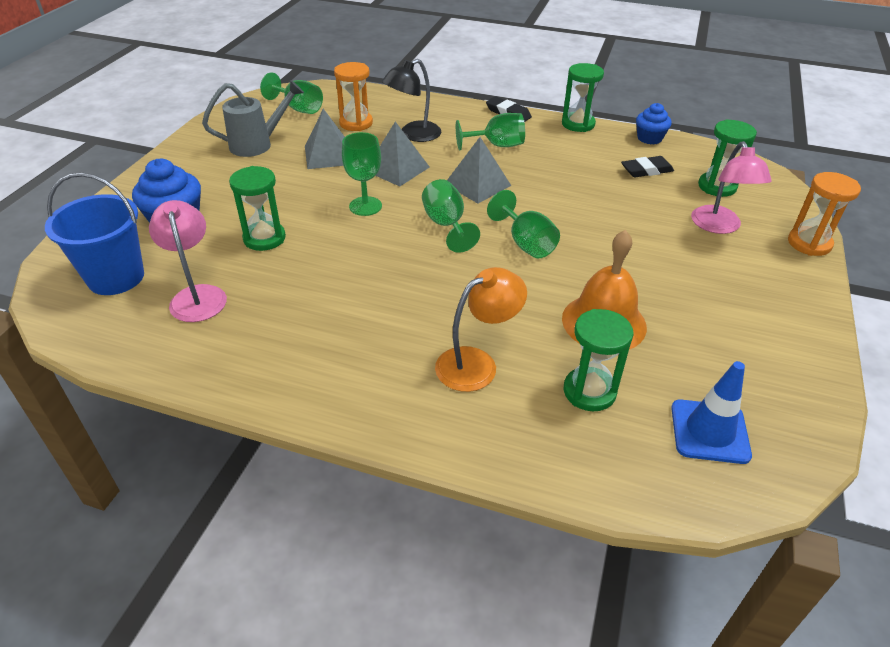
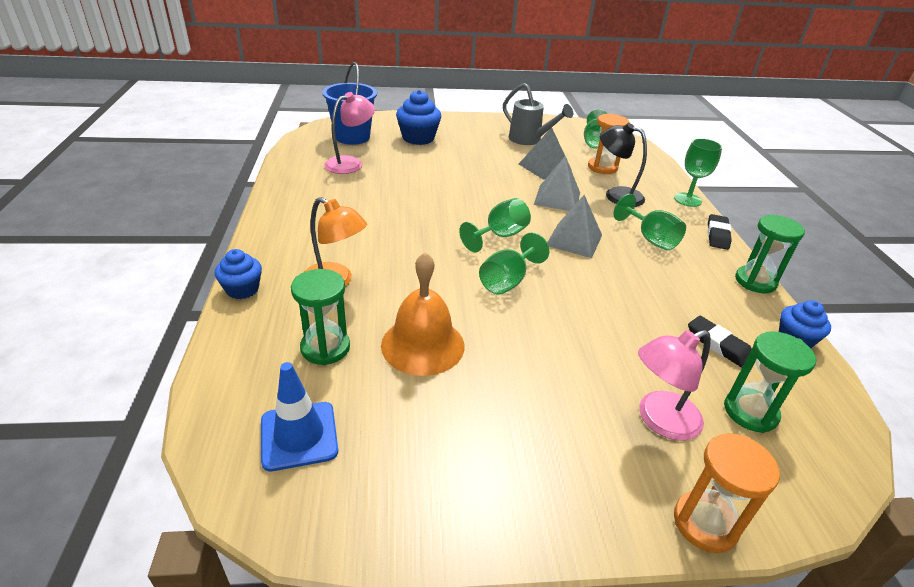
camera: 65 degrees right, 5 degrees down
green hourglass [229,166,286,251] -> none
green goblet [342,132,382,216] -> green goblet moved to [674,138,722,207]
none -> blue cupcake [215,249,262,299]

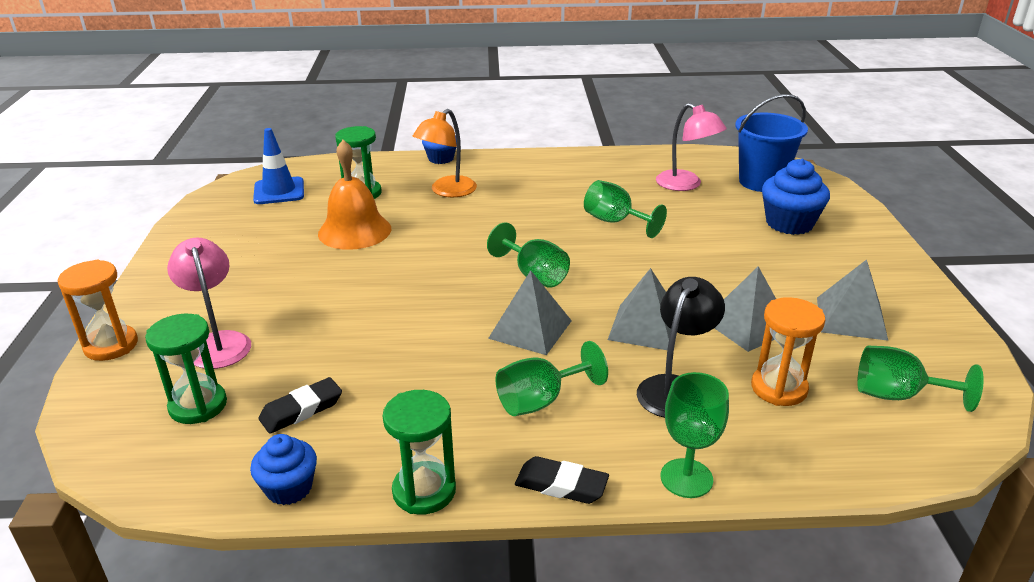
camera: 95 degrees right, 5 degrees down
green goblet [479,233,549,295] -> green goblet moved to [584,180,667,238]
grey watering can [503,83,573,145] -> grey pyramid [817,259,888,341]

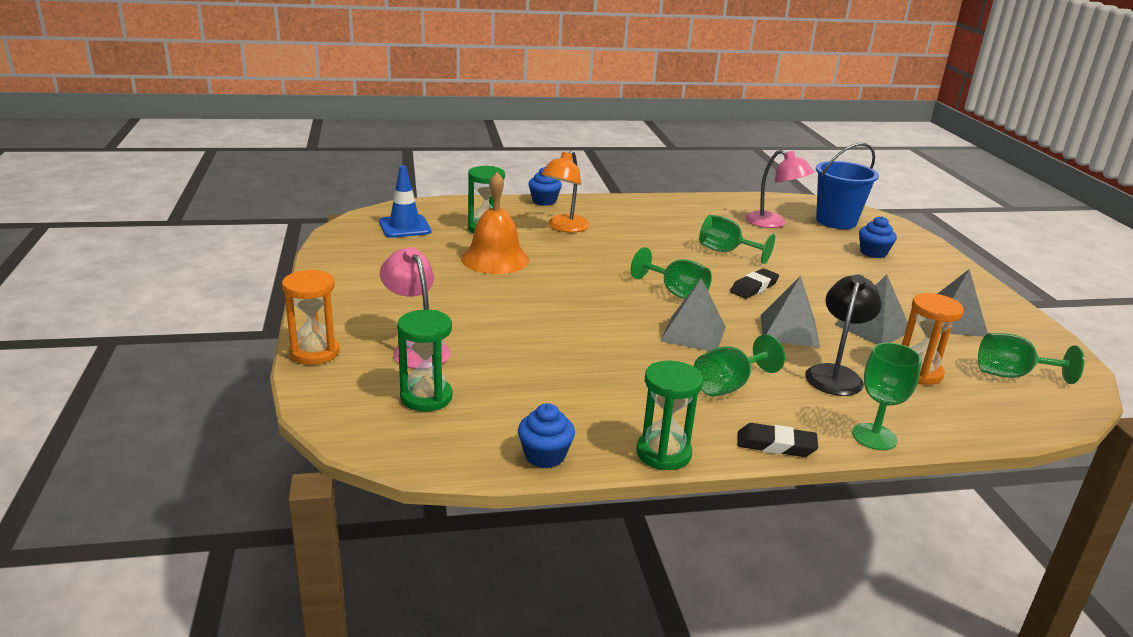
camera: 10 degrees left, 5 degrees down
black eraser [259,377,342,434] -> black eraser moved to [730,268,779,299]
blue cupcake [762,159,830,235] -> blue cupcake [859,216,897,258], size x0.64

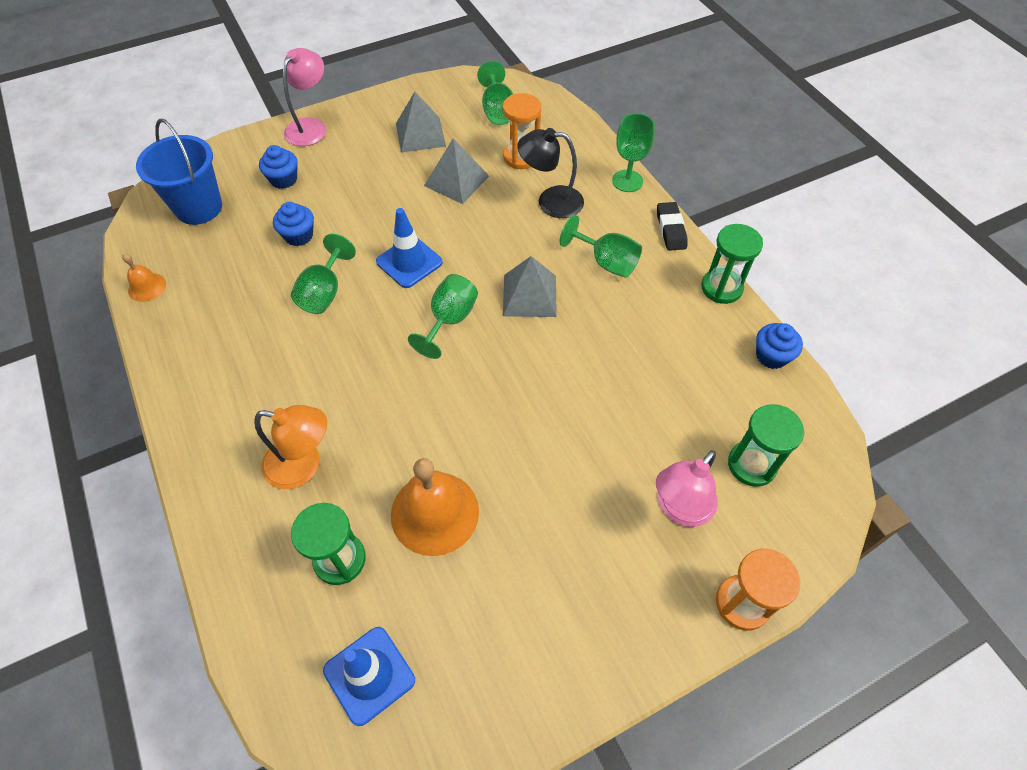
camera: 105 degrees left, 30 degrees up
blue cupcake [529,167,562,206] -> blue cupcake moved to [273,202,314,246]
black eraser [730,268,779,299] -> blue traffic cone [376,208,443,288]
pink lamp [745,150,814,228] -> pink lamp moved to [283,48,326,146]
grey pyramid [761,276,820,348] -> none
none -> orange bell [122,254,166,302]

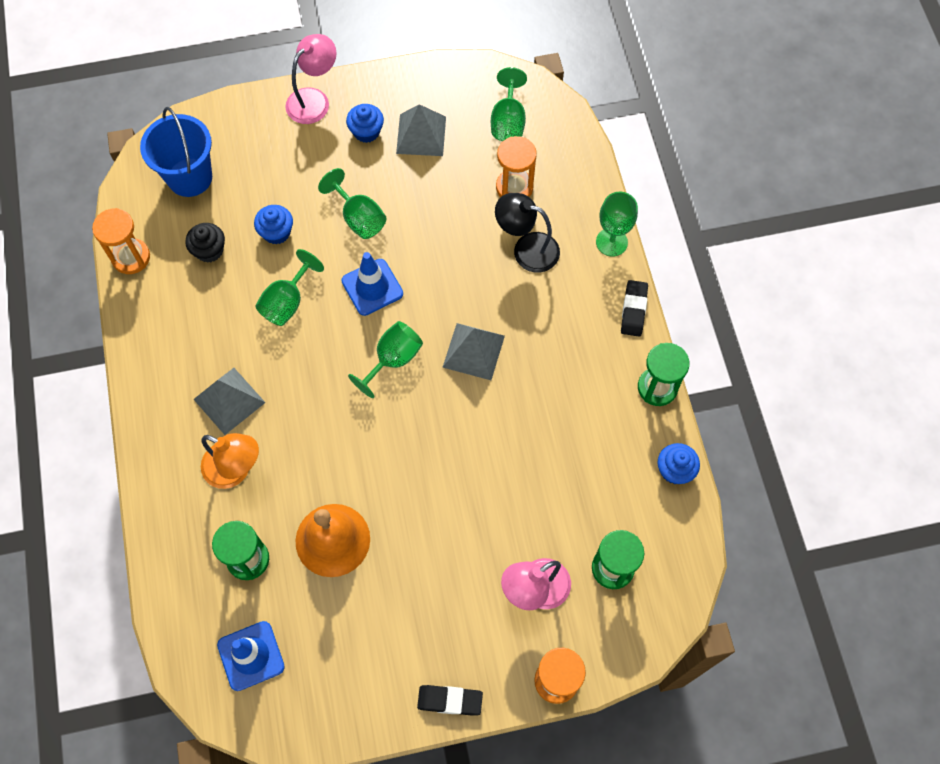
camera: 15 degrees right, 10 degrees up
orange bell [122,254,166,302] -> orange hourglass [92,208,150,274]
blue cupcake [259,145,298,189] -> blue cupcake moved to [346,104,384,143]
grey pyramid [424,139,489,204] -> grey pyramid moved to [193,368,266,435]
green goblet [560,215,642,278] -> green goblet moved to [318,168,387,239]
none -> black cupcake [185,223,225,263]
none -> black eraser [417,685,483,716]

